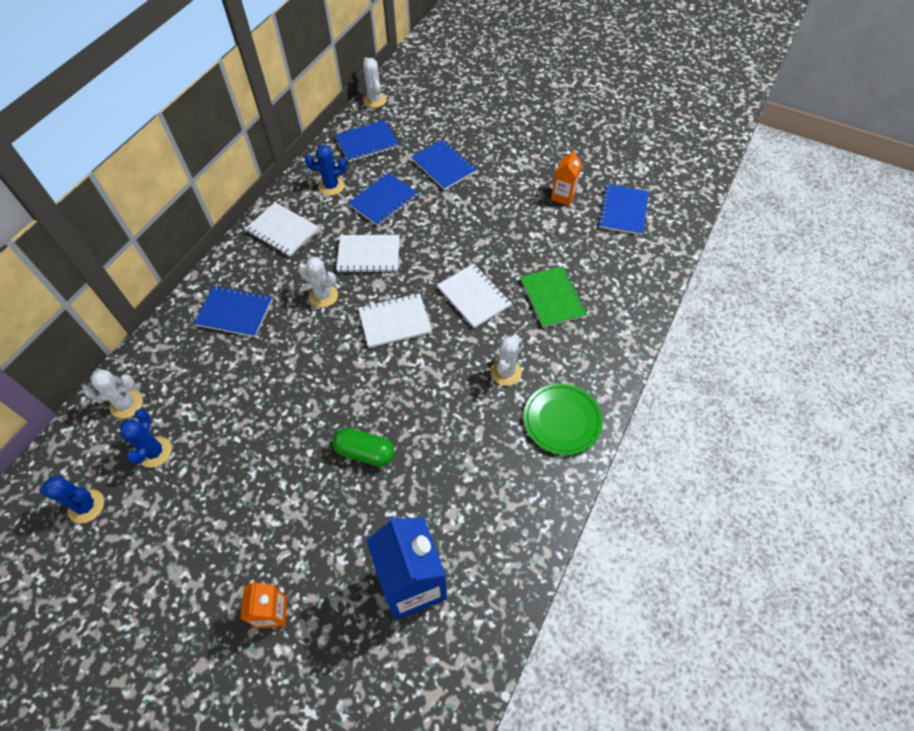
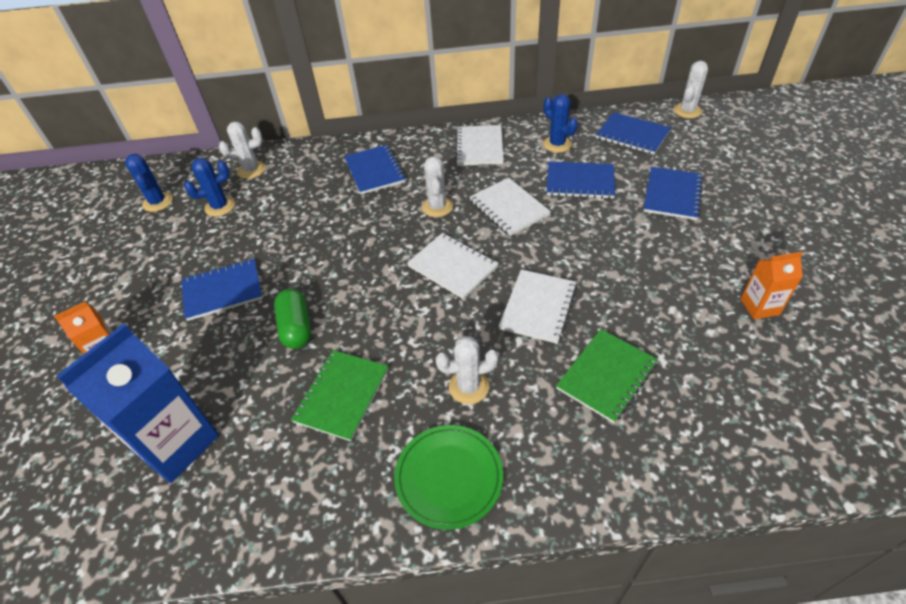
camera: 60 degrees right, 10 degrees down
white cactus [84,369,143,419] -> white cactus turned 60 degrees counterclockwise [219,122,266,179]
blue notebook [598,184,649,235] -> blue notebook moved to [181,259,263,321]
none -> green notebook [291,350,388,441]

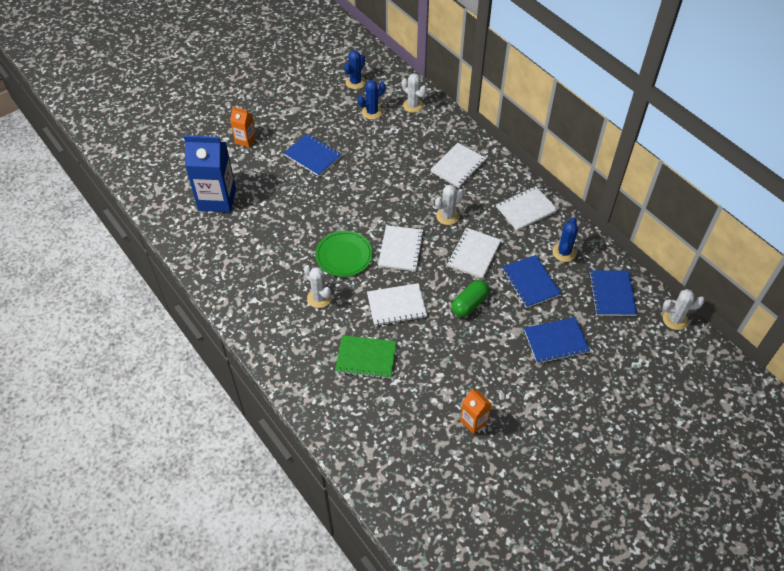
camera: 55 degrees right, 5 degrees up
blue cactus [184,158,235,217] -> blue cactus turned 60 degrees counterclockwise [358,80,385,120]
green capsule [274,289,311,349] -> green capsule moved to [451,280,489,317]
green notebook [291,350,388,441] -> none
blue notebook [344,145,406,195] -> white notebook [431,143,486,188]
green plate [394,425,503,530] -> green plate moved to [315,231,373,277]

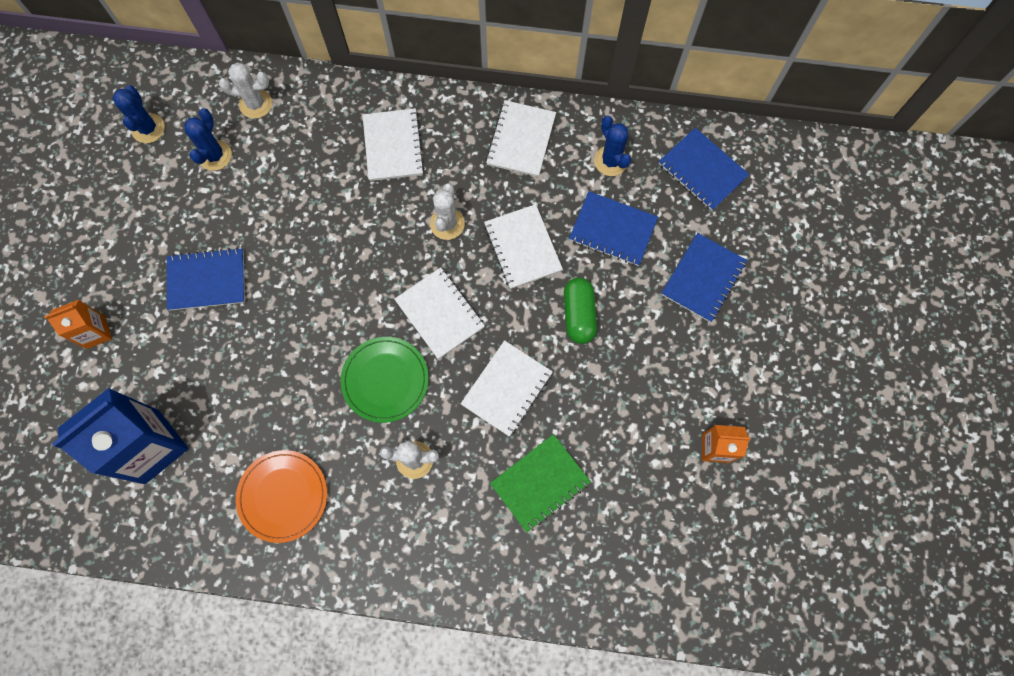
camera: 45 degrees left, 20 degrees up
white cactus [663,289,705,330] -> none
none -> orange plate [236,450,327,543]

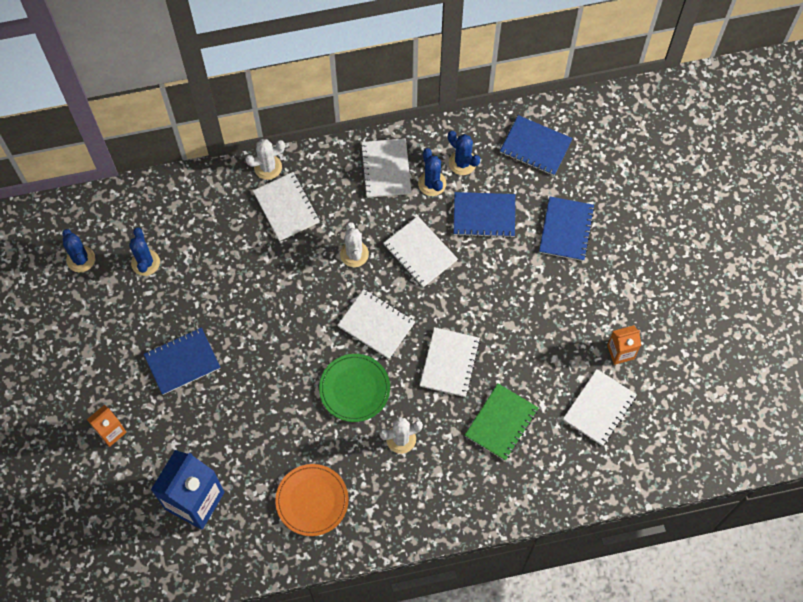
camera: 20 degrees left, 5 degrees down
white cactus [219,62,272,119] -> white cactus moved to [245,139,285,180]
green capsule [564,277,597,344] -> none
none -> blue cactus [418,148,446,196]
none -> white notebook [563,369,637,446]

